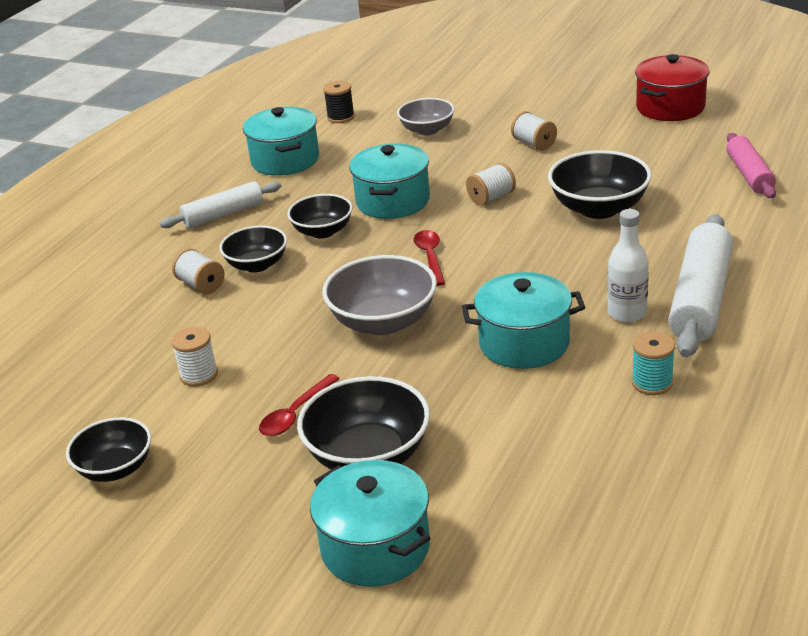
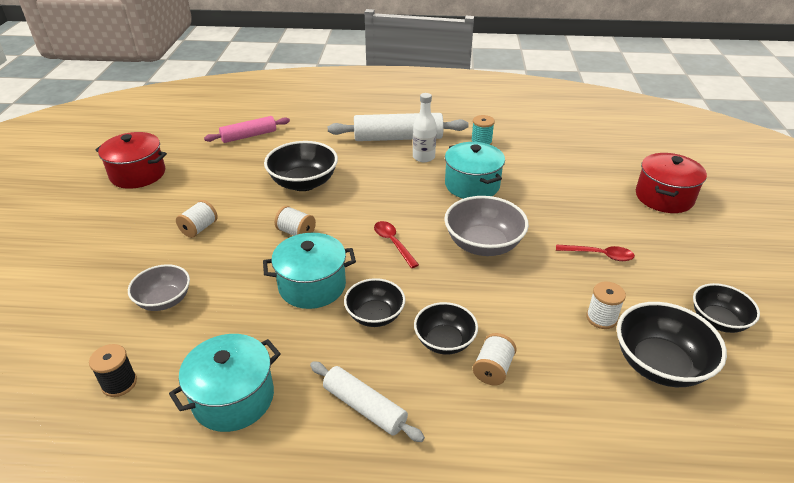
camera: 115 degrees left, 5 degrees up
black bowl [297,376,430,470] -> black bowl moved to [617,302,727,387]
turquoise pot [310,460,431,587] -> red pot [636,153,707,213]
red spoon [414,230,445,286] -> red spoon turned 90 degrees clockwise [374,221,419,268]

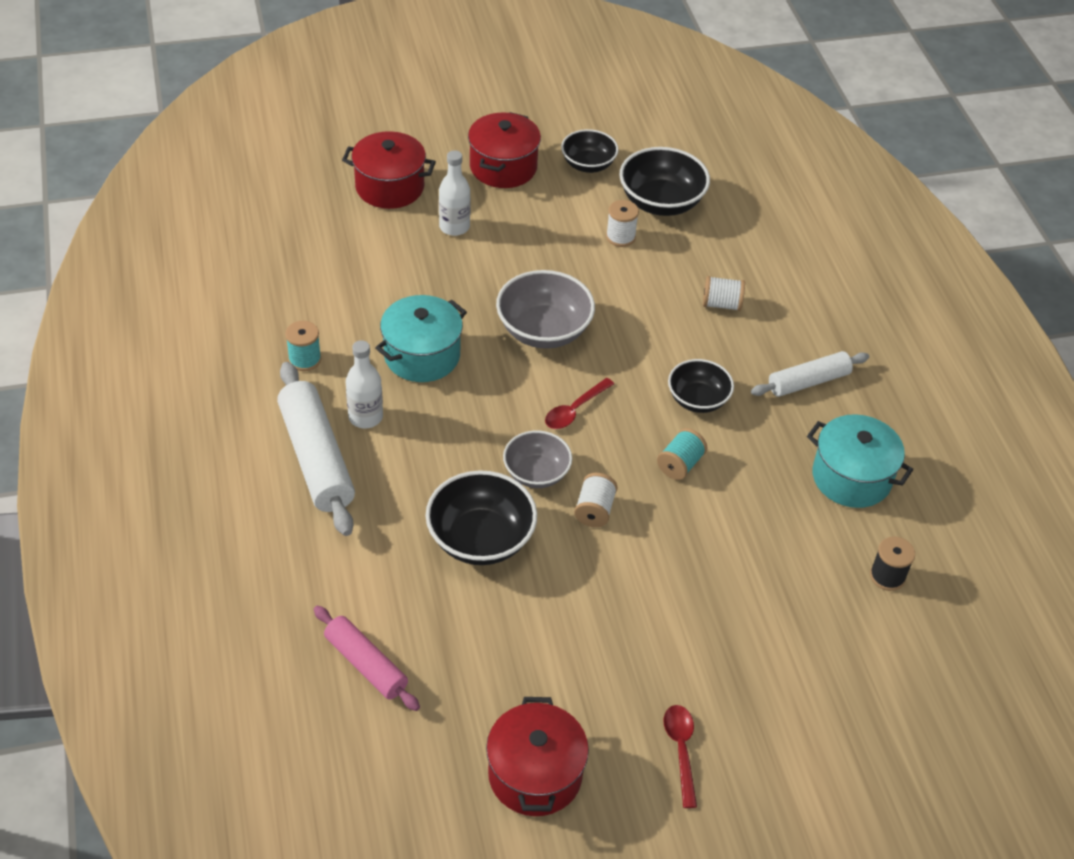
camera: 110 degrees left, 10 degrees up
grey bowl [128,264,190,311] -> grey bowl moved to [503,430,572,488]
white spool [176,200,218,238] -> none
turquoise pot [263,233,356,309] -> turquoise spool [657,428,707,480]
white rolling pin [310,361,425,442] -> white rolling pin turned 45 degrees clockwise [751,351,869,397]
black bowl [414,302,478,355] -> none
red spoon [556,244,635,261] -> red spoon moved to [664,705,697,808]
none -> white bottle [439,150,471,236]
none -> red pot [468,112,541,188]

